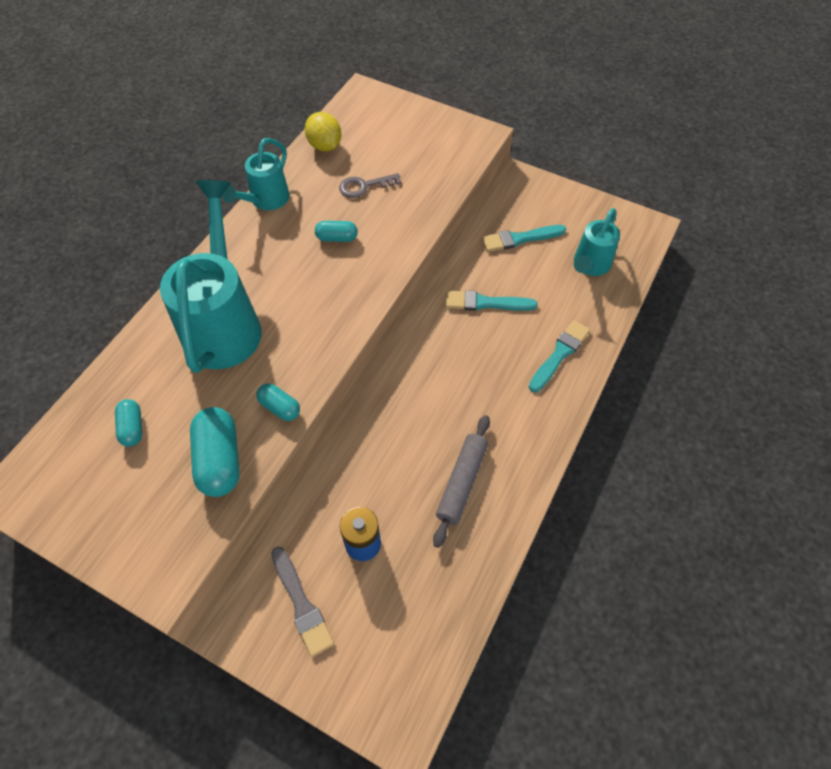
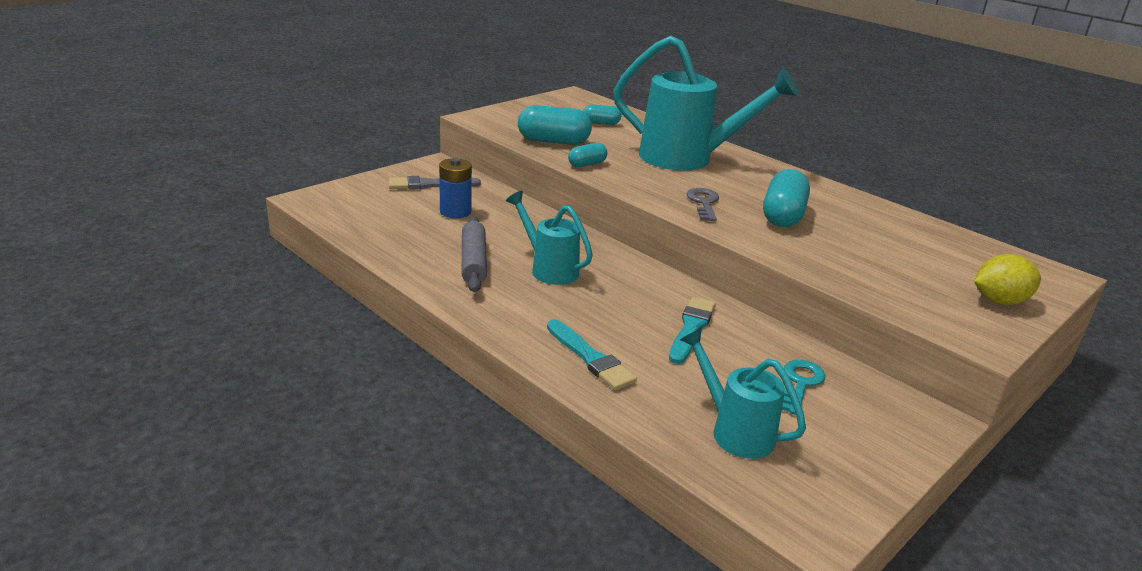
camera: 105 degrees right, 30 degrees down
turquoise watering can [222,138,290,210] -> turquoise watering can moved to [506,191,593,285]
yellow lemon [305,112,341,152] -> yellow lemon moved to [974,254,1041,305]
turquoise capsule [315,221,358,242] -> turquoise capsule [763,169,810,227], size x1.79
grey key [339,173,401,198] -> grey key moved to [686,188,719,221]
grey rolling pin [433,415,490,548] -> grey rolling pin turned 45 degrees clockwise [462,216,487,292]
turquoise brush [482,225,566,252] -> turquoise key [782,360,826,415]

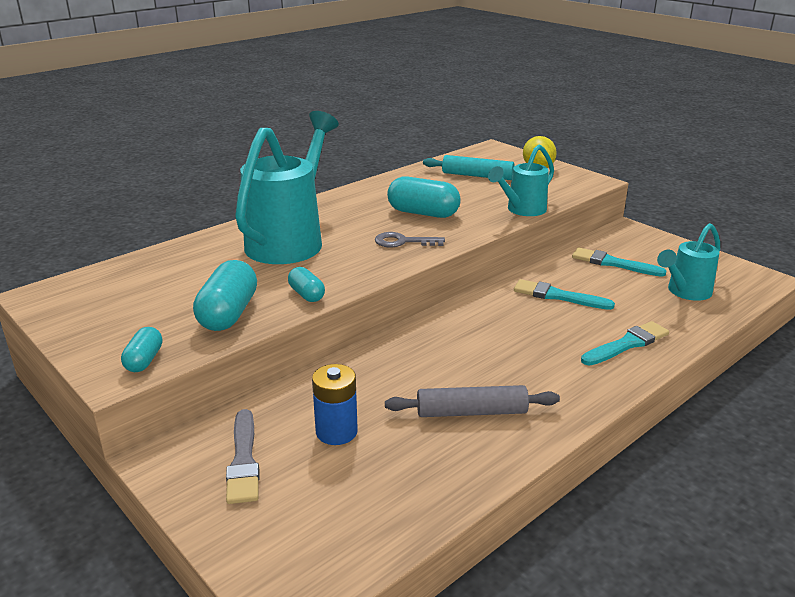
camera: 85 degrees left, 0 degrees up
turquoise watering can [506,191,593,285] -> turquoise watering can moved to [488,145,554,216]
turquoise capsule [583,104,621,125] -> turquoise capsule moved to [121,327,162,372]
turquoise key [782,360,826,415] -> turquoise brush [572,247,666,277]
none -> turquoise rolling pin [423,155,514,180]

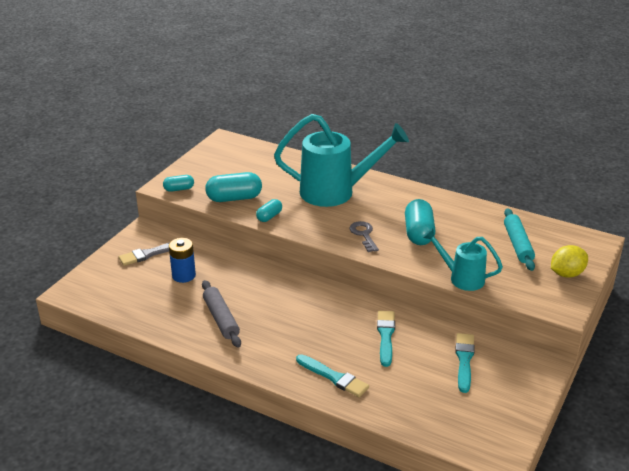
camera: 70 degrees right, 5 degrees up
turquoise watering can [657,223,720,301] -> none

